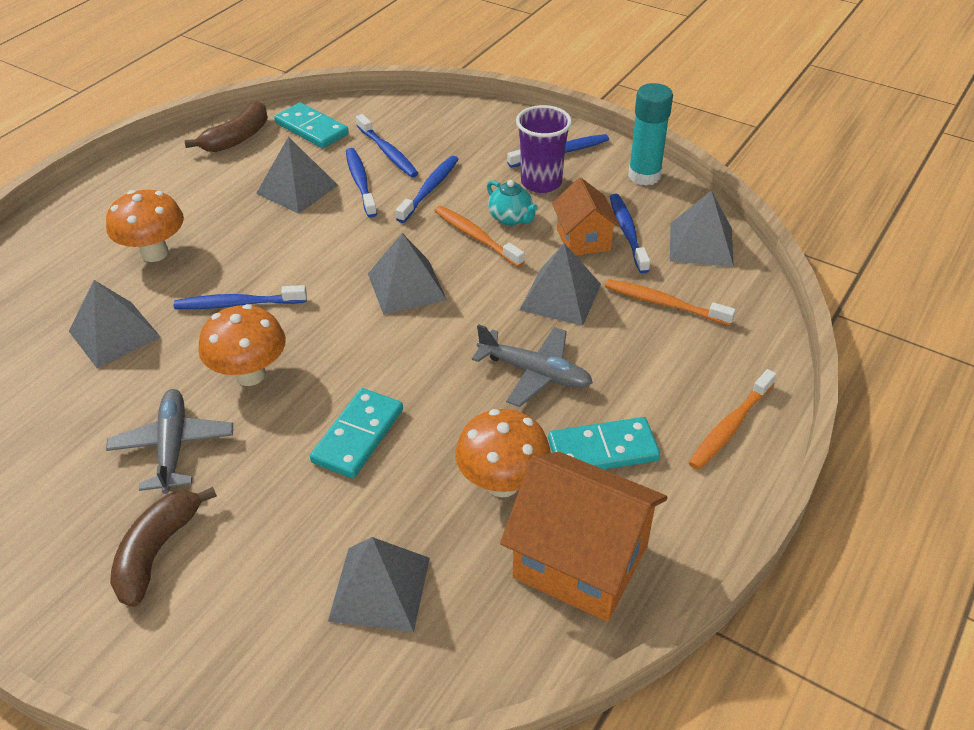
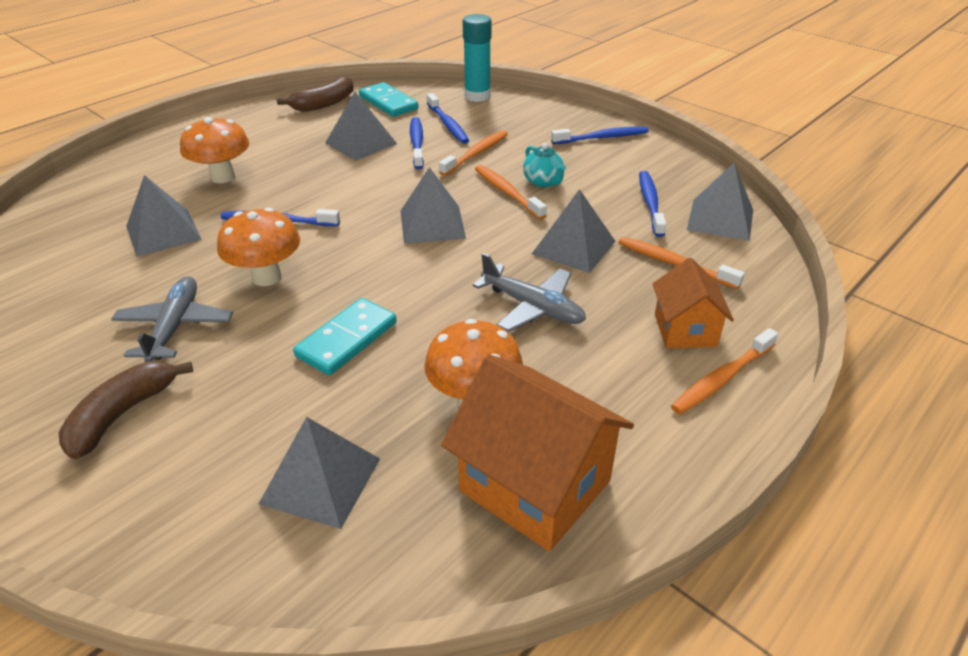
camera: 10 degrees right, 5 degrees down
blue toothbrush [396,156,459,223] -> orange toothbrush [439,130,508,176]
purple cup [516,105,572,193] -> none
turquoise domino [548,417,660,469] -> none
orange house [552,178,620,256] -> orange house moved to [653,258,734,348]
turquoise glue stick [628,83,673,186] -> turquoise glue stick moved to [463,14,492,102]

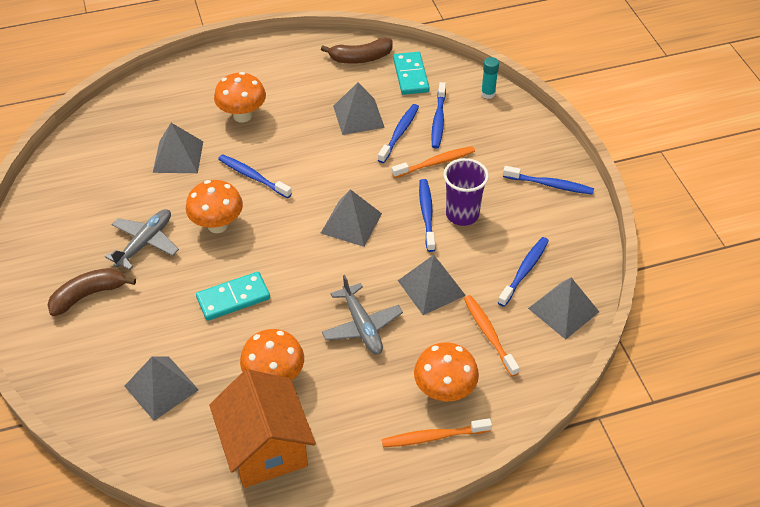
camera: 30 degrees right, 10 degrees up
turquoise glue stick [463,14,492,102] -> turquoise glue stick [481,57,499,99], size x0.60
orange toothbrush [475,165,547,220] -> blue toothbrush [419,179,435,252]
turquoise teapot [523,143,566,187] -> purple cup [444,158,489,226]
orange house [653,258,734,348] -> orange mushroom [414,342,479,401]

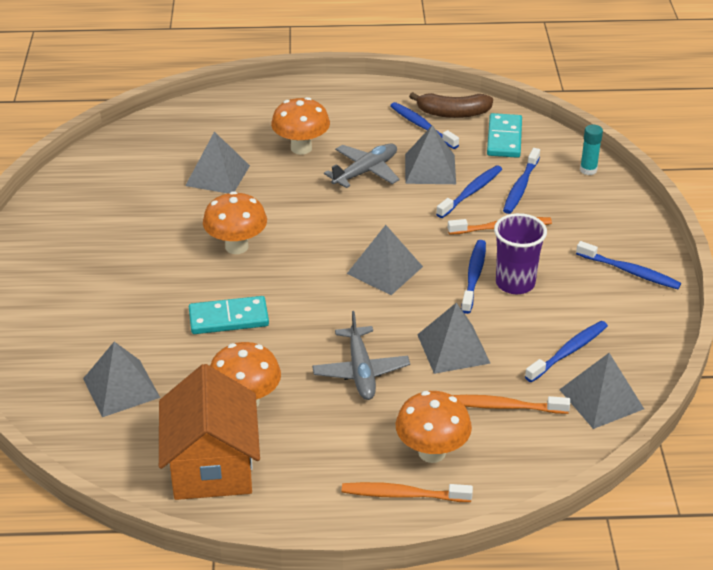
camera: 15 degrees right, 10 degrees down
brown banana [47,268,136,316] -> none
grey plane [105,209,179,270] -> grey plane moved to [324,143,400,188]
blue toothbrush [218,154,292,198] -> blue toothbrush moved to [390,102,459,149]
orange toothbrush [464,295,519,376] -> orange toothbrush turned 75 degrees counterclockwise [452,395,570,414]

